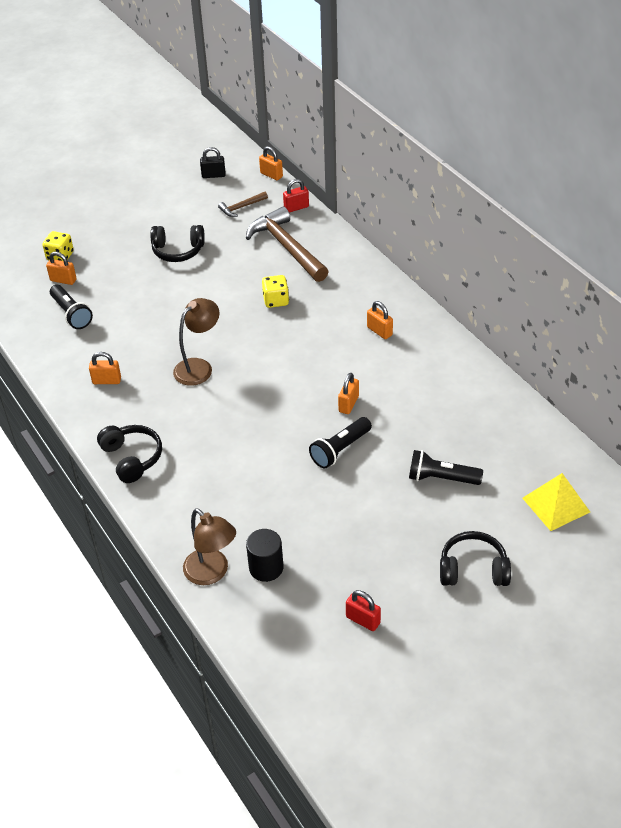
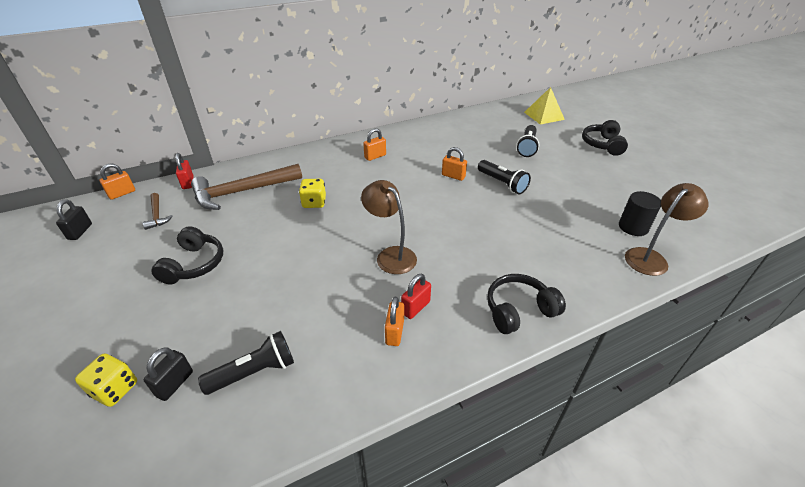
camera: 85 degrees left, 5 degrees down
orange padlock [46,252,77,285] -> black padlock [144,347,193,401]
red padlock [346,590,381,631] -> red padlock moved to [401,274,431,319]

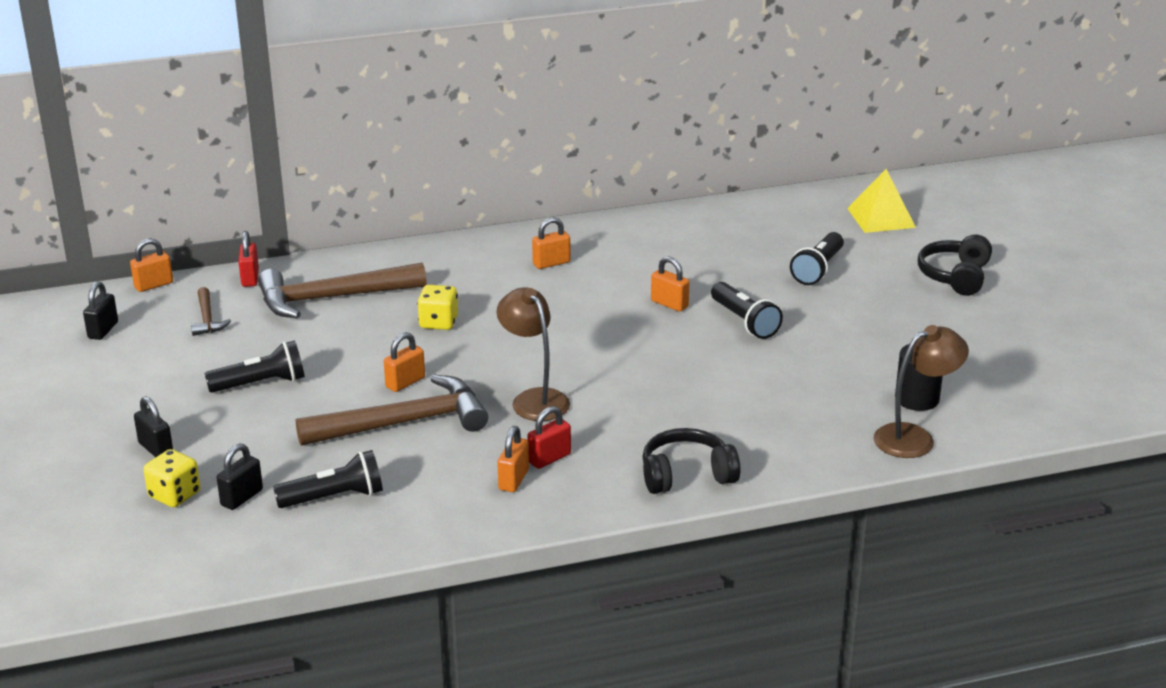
camera: 10 degrees right, 10 degrees down
black headphones [151,226,223,284] -> black flashlight [204,341,305,393]
none -> black padlock [134,396,173,457]
none -> brown hammer [296,375,488,446]
none -> orange padlock [384,332,425,392]

